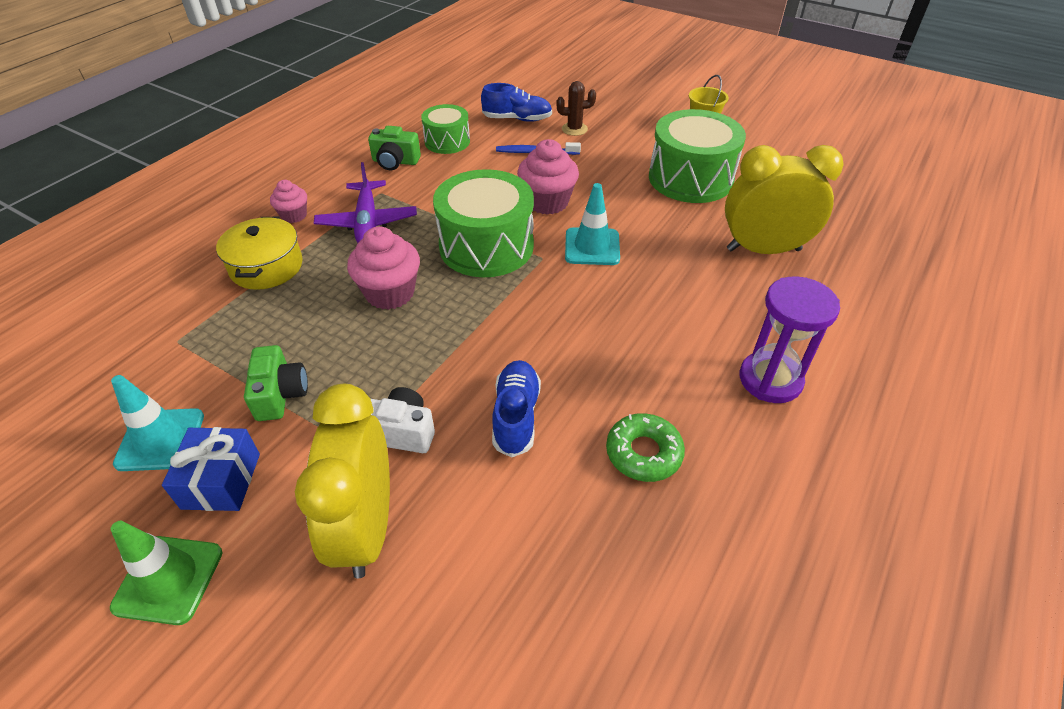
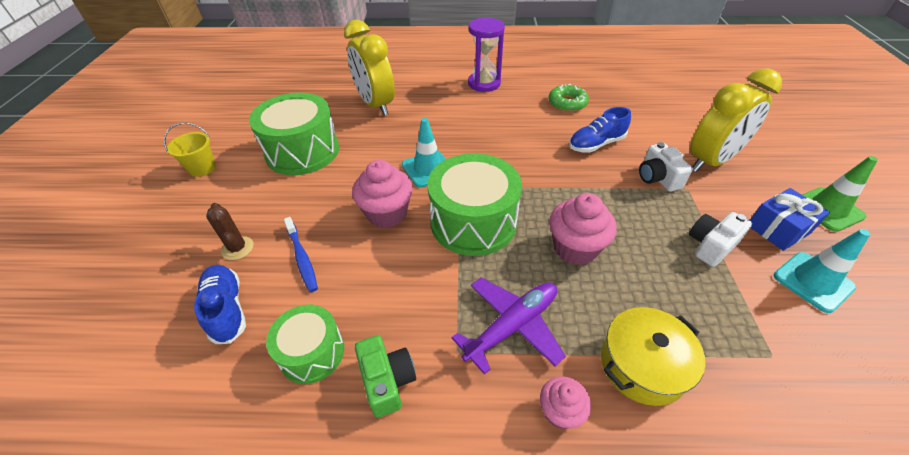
camera: 120 degrees left, 0 degrees up
green camera [244,345,308,421] -> white camera [689,212,752,267]

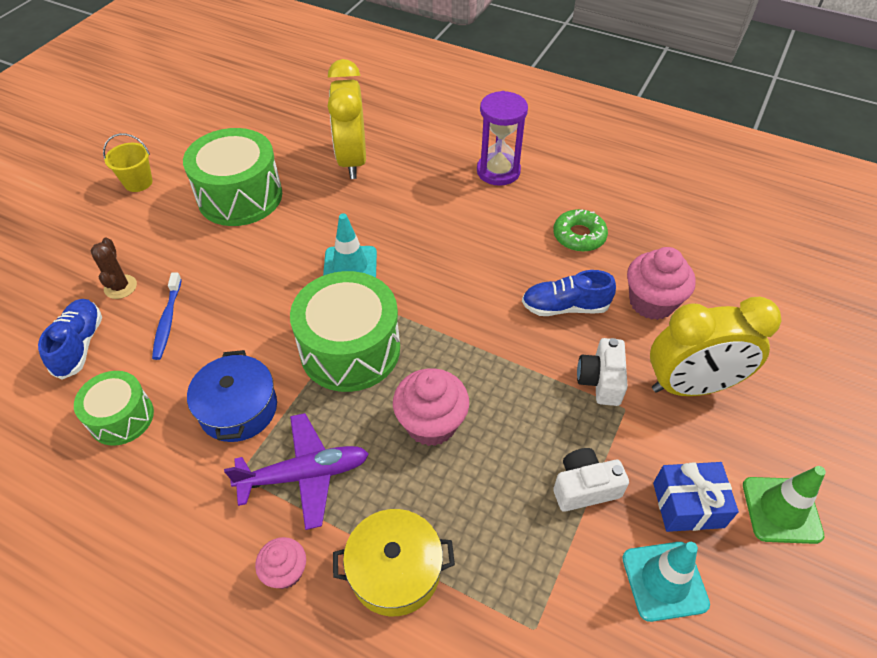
camera: 25 degrees right, 5 degrees up
pink cupcake [352,160,413,228] -> pink cupcake moved to [627,247,696,320]
green camera [355,335,416,418] -> none
none -> blue pot [187,350,277,442]

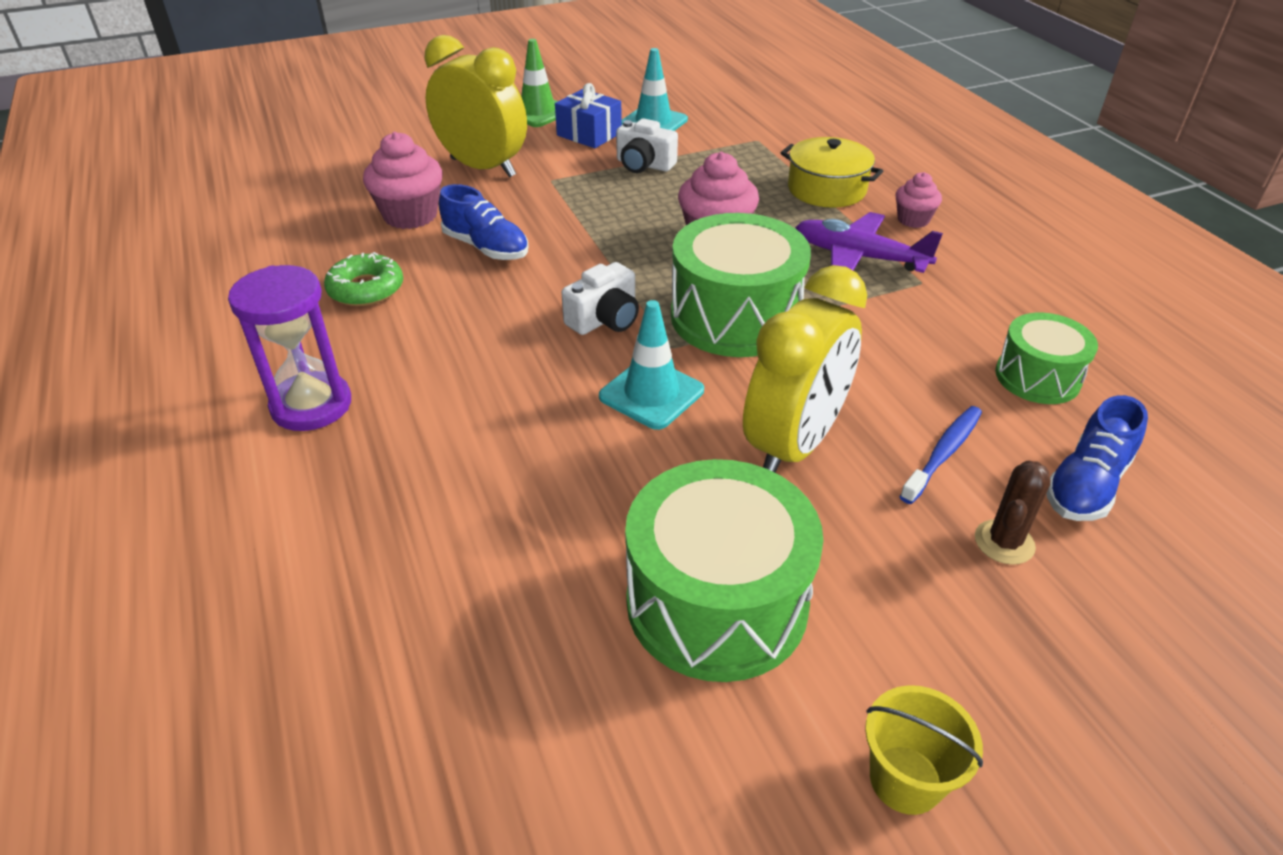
camera: 140 degrees left, 10 degrees down
blue pot [187,350,277,442] -> none
yellow clock [327,59,366,179] -> yellow clock moved to [743,265,867,473]
white camera [577,338,628,406] -> white camera moved to [561,262,639,335]

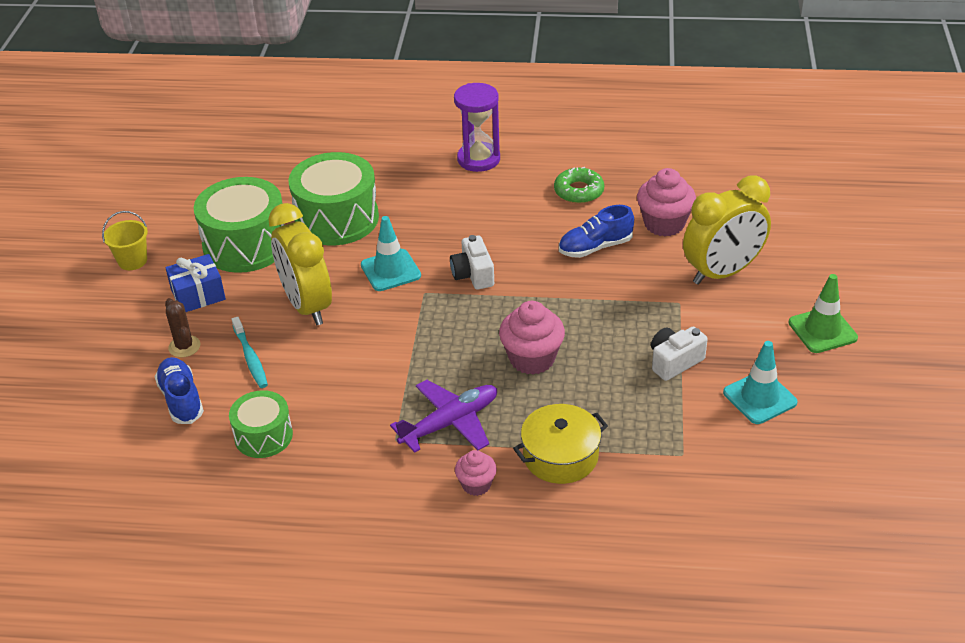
camera: 120 degrees right, 0 degrees up
blue gift [555,83,622,148] -> blue gift moved to [165,254,226,312]
green drum [671,213,811,357] -> green drum moved to [288,152,379,245]
blue toothbrush [900,406,982,504] -> turquoise toothbrush [232,317,268,388]

